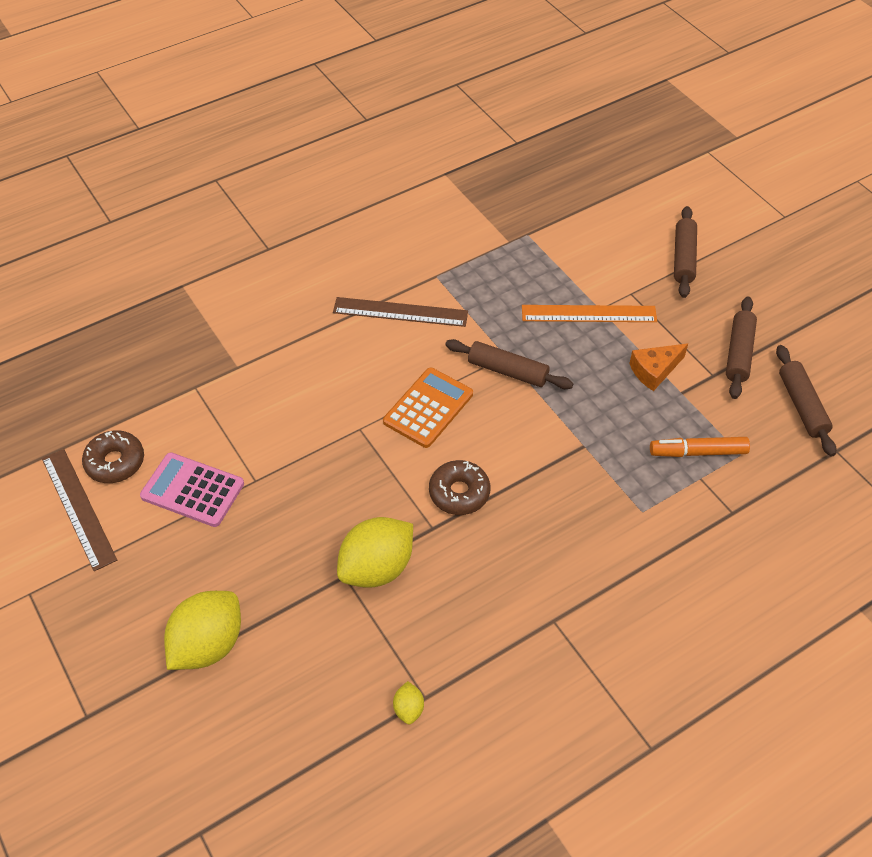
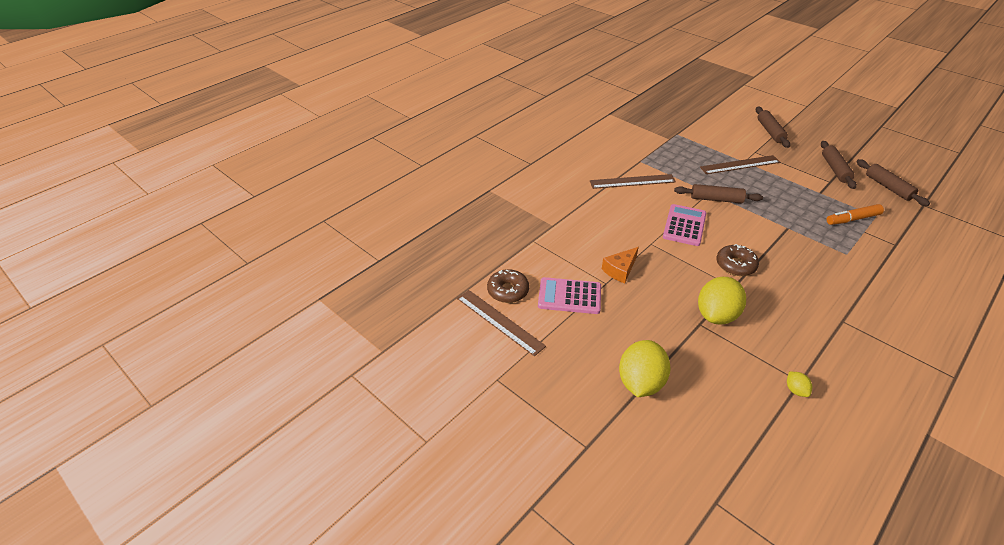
camera: 15 degrees left, 10 degrees down
orange calculator [383,368,473,448] -> pink calculator [663,204,706,246]
orange ruler [522,305,657,322] -> brown ruler [700,155,780,174]
orange cheese [629,343,688,391] -> orange cheese moved to [602,247,639,283]

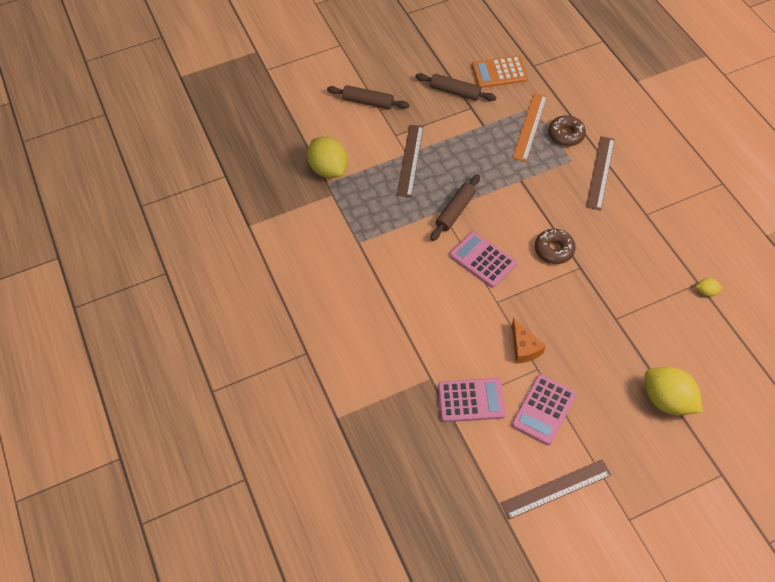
camera: 65 degrees left, 15 degrees up
brown donut [487,269,529,303] -> brown donut moved to [548,115,586,146]
brown ruler [590,174,676,189] -> brown ruler moved to [586,136,615,211]
yellow lemon [698,277,746,325] -> yellow lemon moved to [307,137,348,178]
orange marker [827,204,884,225] -> orange ruler [512,93,547,161]
brown rolling pin [856,159,930,206] -> orange calculator [472,56,528,88]
none -> pink calculator [438,378,506,422]

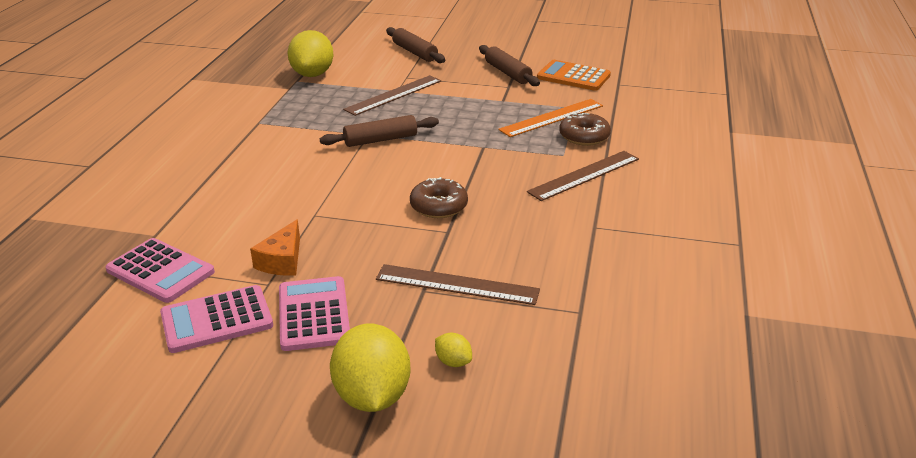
camera: 35 degrees right, 25 degrees down
pink calculator [450,231,517,288] -> pink calculator moved to [279,276,350,351]
brown ruler [501,459,611,519] -> brown ruler moved to [376,264,540,305]
yellow lemon [695,278,722,297] -> yellow lemon moved to [435,333,472,367]

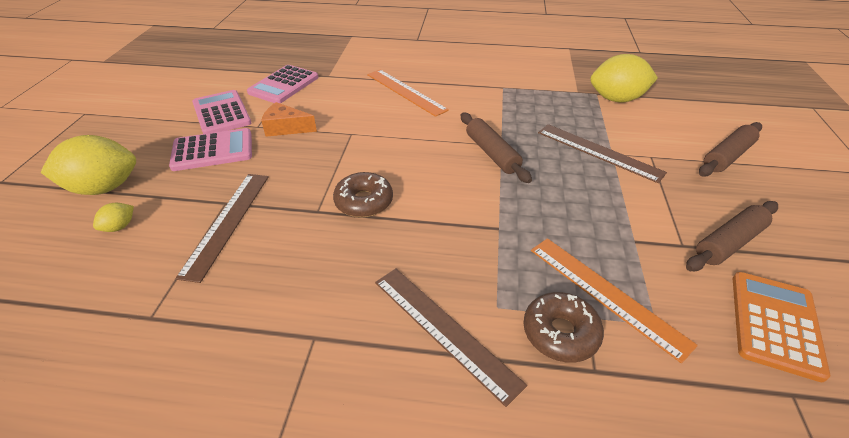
camera: 85 degrees right, 10 degrees up
none -> orange ruler [367,70,449,117]

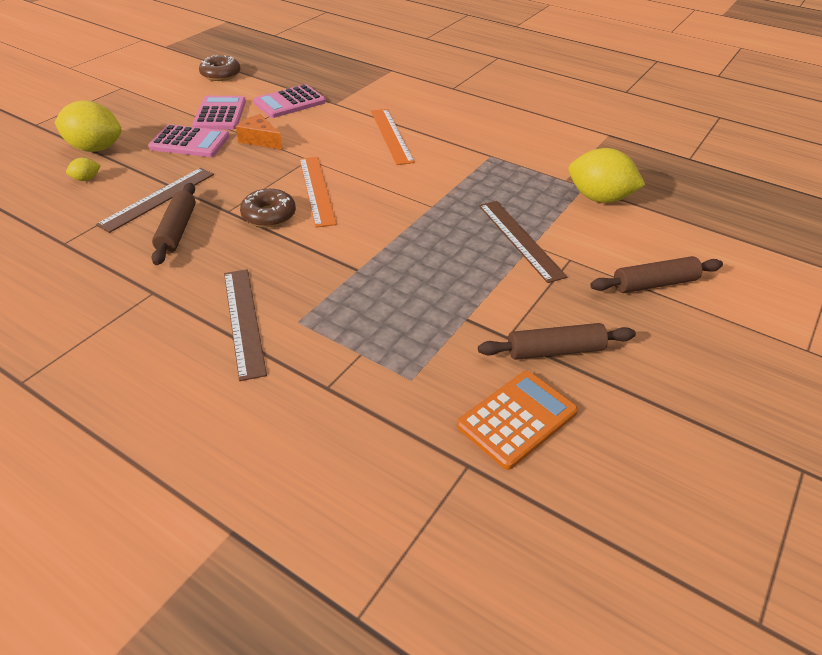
camera: 25 degrees right, 0 degrees up
brown rolling pin [461,113,532,183] -> brown rolling pin moved to [152,183,196,265]
brown donut [523,292,604,363] -> brown donut moved to [199,55,240,81]
orange ruler [531,238,698,363] -> orange ruler moved to [299,157,337,227]

